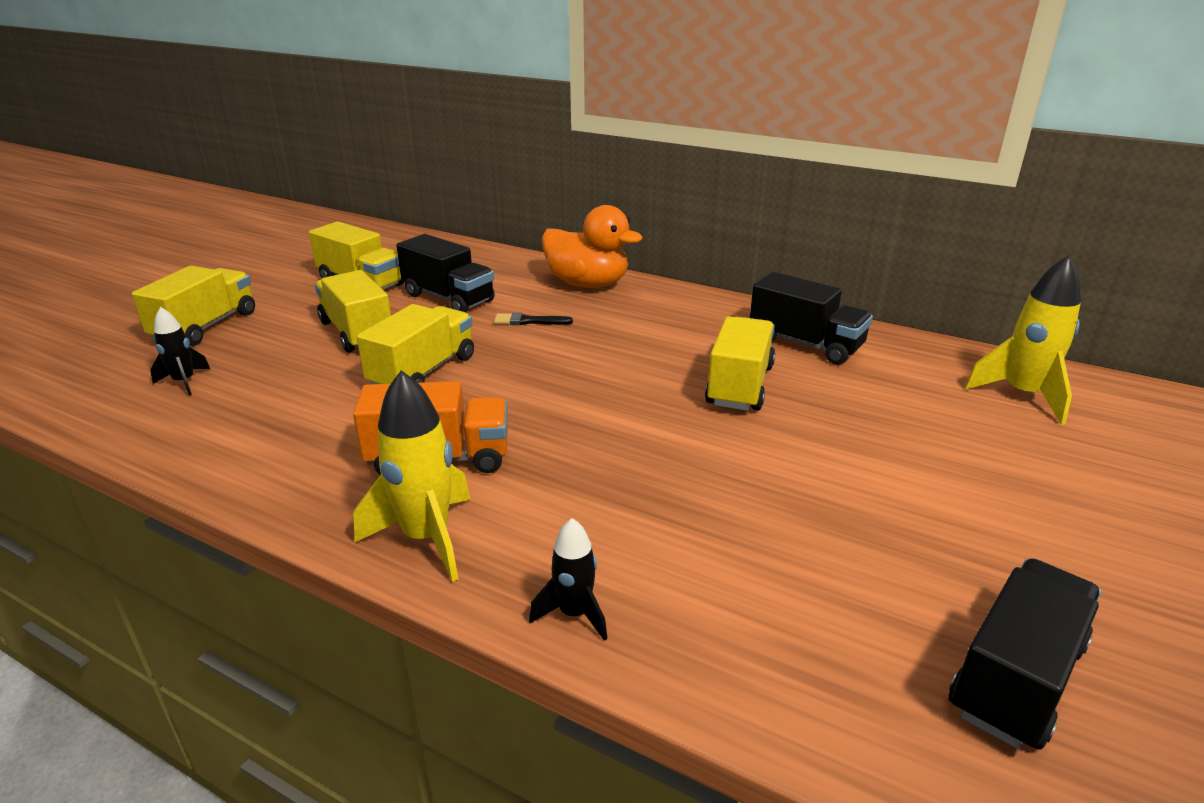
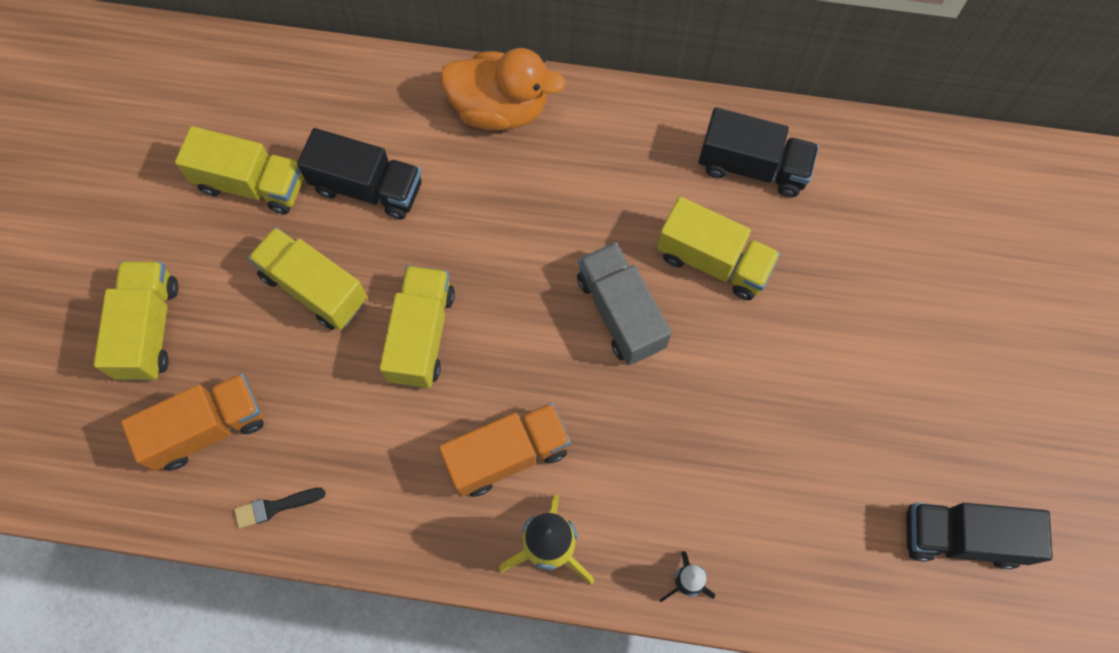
camera: 20 degrees left, 40 degrees up
black rocket [150,307,210,396] -> orange truck [121,373,264,471]
black brush [494,312,573,325] -> black brush moved to [234,488,326,529]
yellow truck [705,316,775,411] -> yellow truck turned 120 degrees clockwise [657,197,781,300]
black truck [949,558,1101,750] -> black truck turned 105 degrees counterclockwise [906,503,1052,569]
yellow rocket [965,255,1081,425] -> none
none -> grey truck [577,242,672,365]

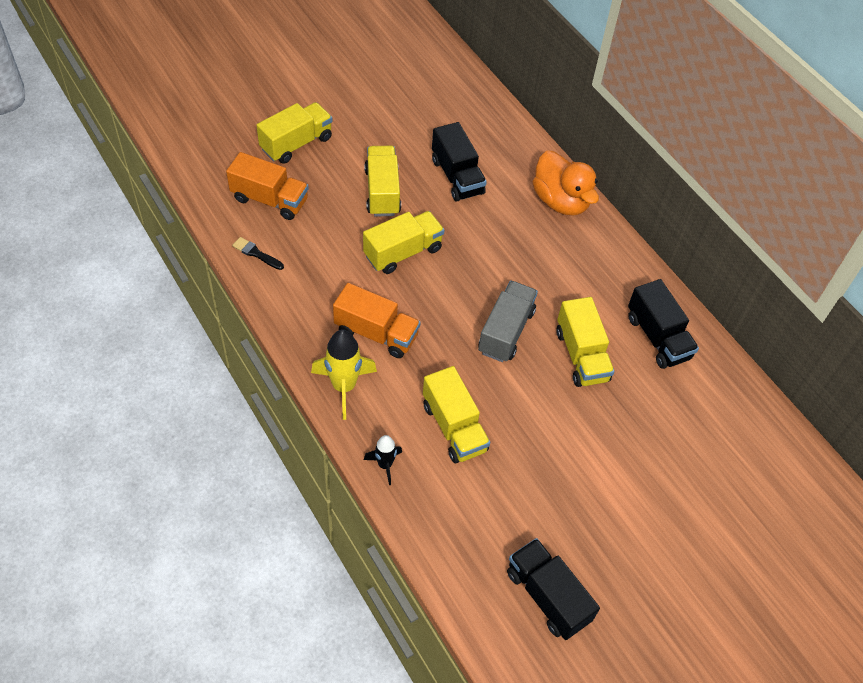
camera: 45 degrees right, 15 degrees down
yellow truck [175,126,304,214] -> yellow truck moved to [423,366,490,463]

